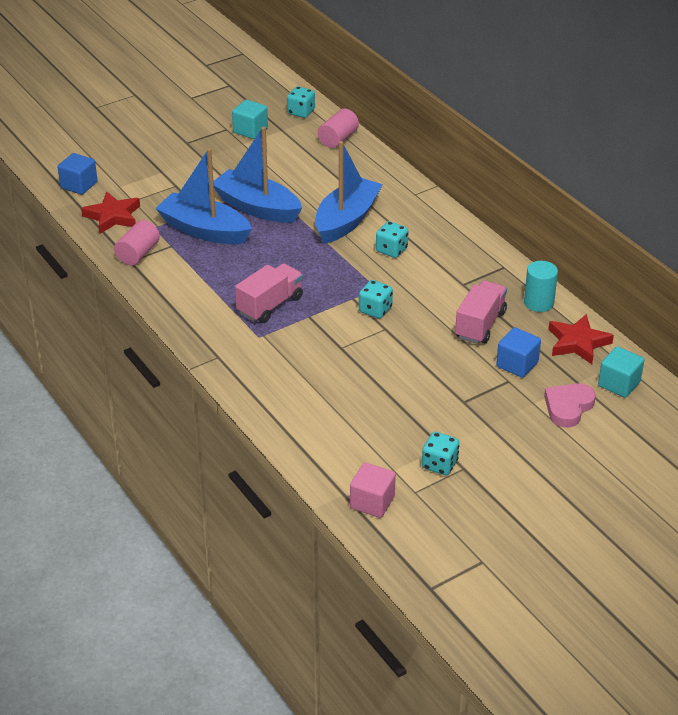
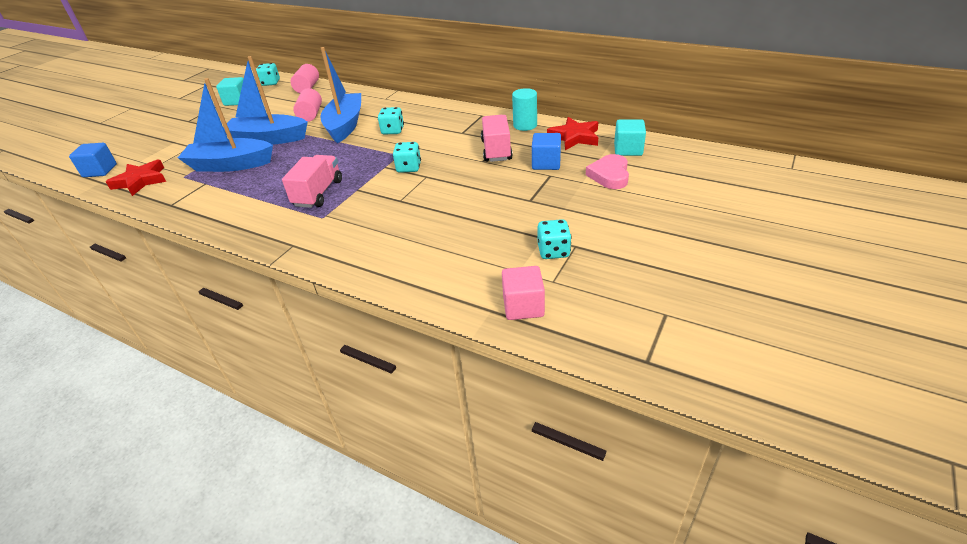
camera: 25 degrees left, 0 degrees up
pink cylinder [114,220,160,265] -> pink cylinder moved to [293,88,322,122]

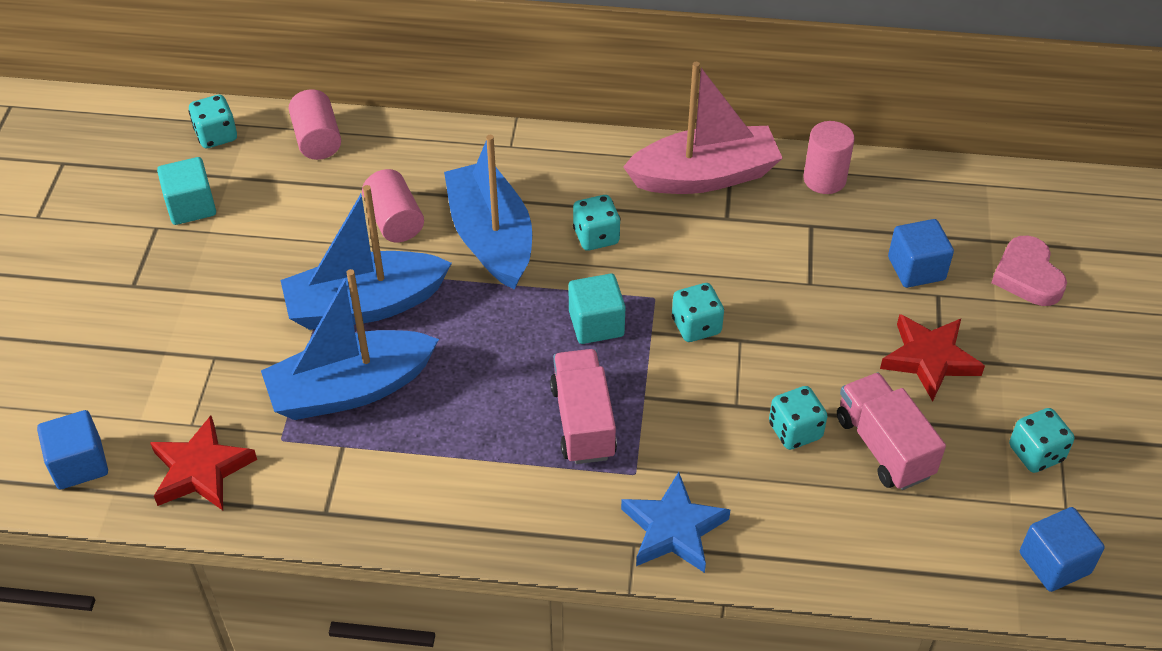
camera: 25 degrees left, 10 degrees up
pink truck [481,115,513,162] -> pink truck moved to [837,373,946,490]
pink cube [502,266,545,320] -> blue cube [1020,507,1105,592]
turquoise cylinder [512,88,537,131] -> pink cylinder [804,121,855,194]
red star [547,117,598,150] -> red star moved to [880,314,985,402]
turquoise cube [614,119,646,156] -> turquoise cube moved to [569,274,626,344]
none -> blue star [621,472,730,573]
none -> pink boat [623,62,783,194]
none -> turquoise dice [769,386,828,450]

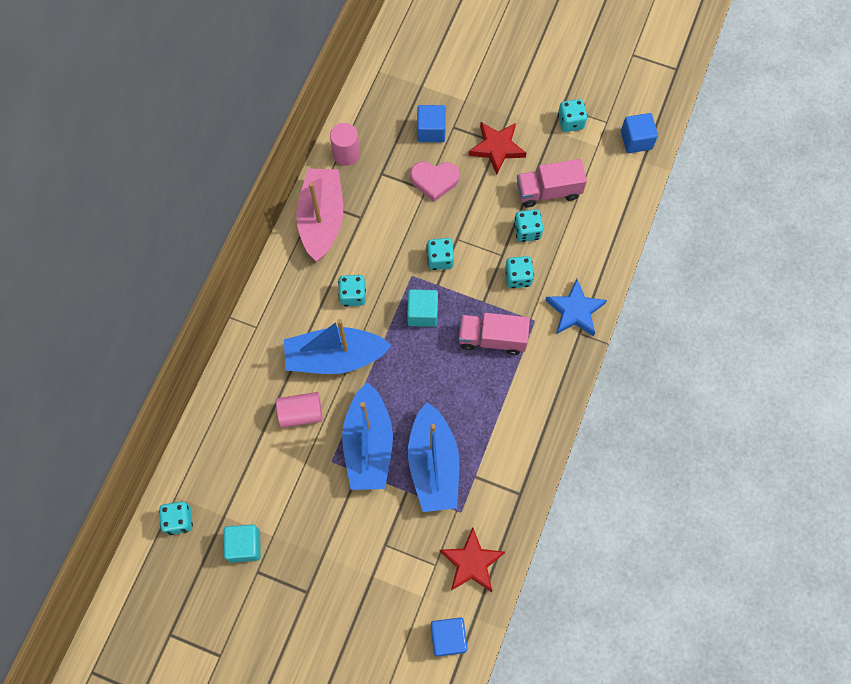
camera: 75 degrees left, 20 degrees up
pink cylinder [289,89,341,160] -> none
pink heart [991,236,1067,306] -> pink heart moved to [410,161,460,202]
none -> turquoise dice [505,256,534,288]

